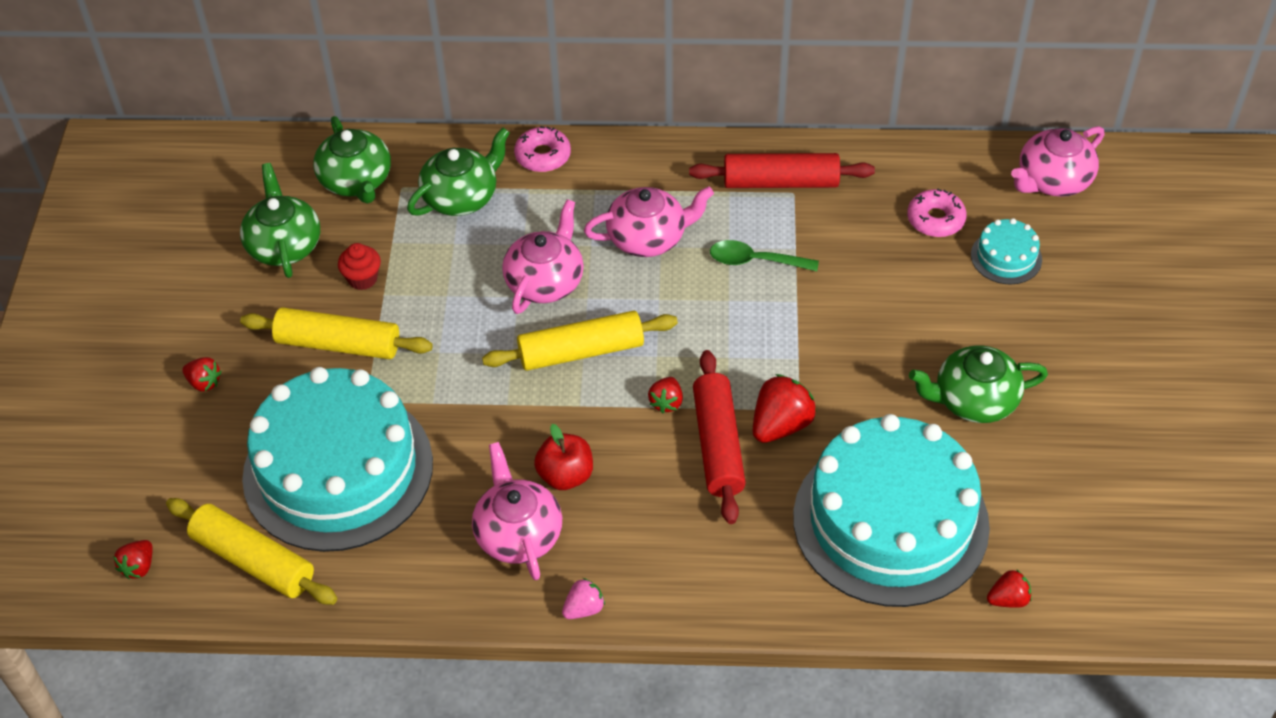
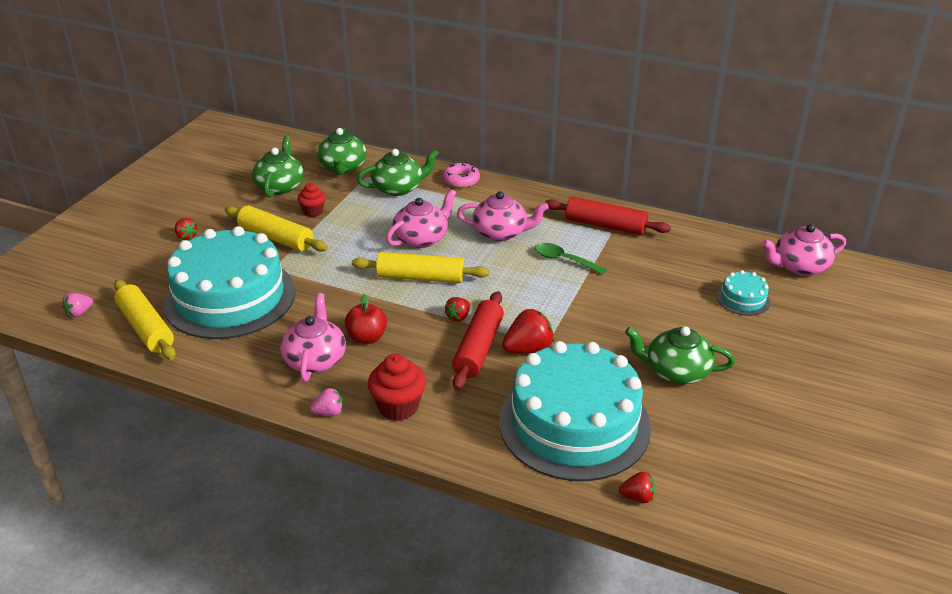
camera: 20 degrees right, 15 degrees down
red strawberry [113,540,153,579] -> pink strawberry [63,293,93,317]
pink donut [907,189,967,237] -> none
none -> red cupcake [368,354,426,421]

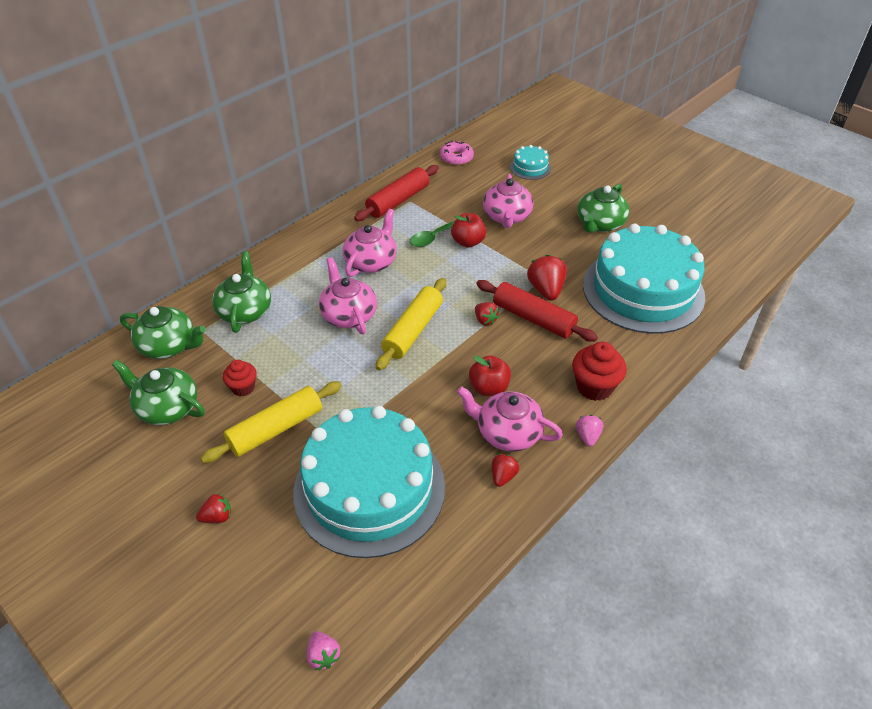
camera: 70 degrees left, 10 degrees up
yellow rolling pin [114,280,176,360] -> none
pink donut [442,162,480,188] -> pink donut moved to [440,141,474,165]
red strawberry [619,472,656,503] -> red strawberry moved to [492,454,519,487]
pink teapot [762,224,846,276] -> pink teapot moved to [483,174,533,228]
none -> red apple [451,213,486,248]

